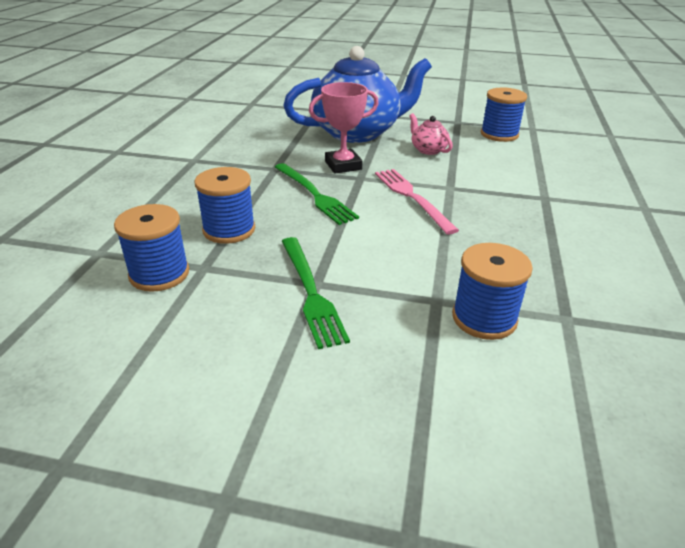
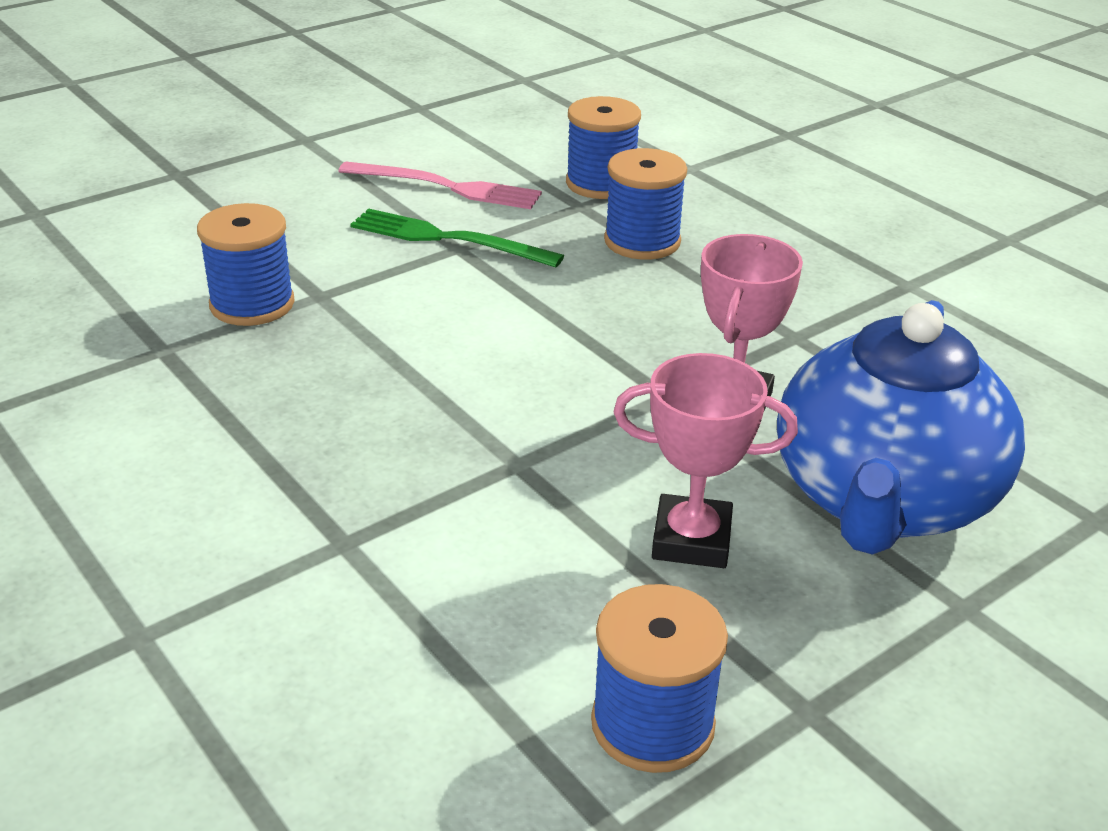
camera: 130 degrees right, 0 degrees up
green fork [275,163,359,225] -> none
pink fork [375,169,459,235] -> pink fork moved to [338,162,542,209]
pink teapot [409,113,453,155] -> pink trophy [613,353,798,568]

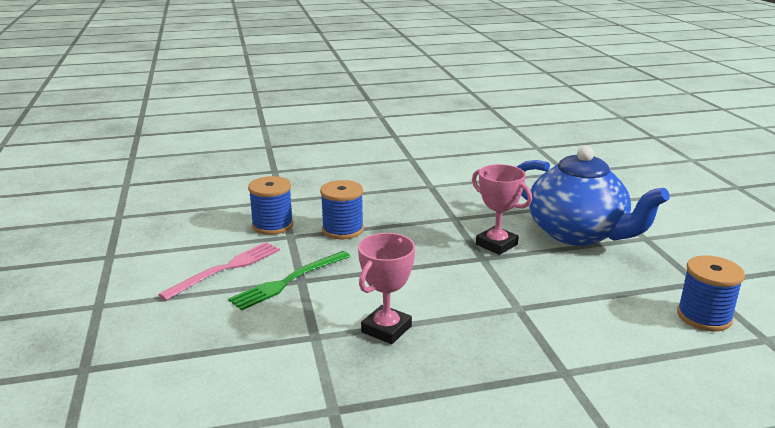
camera: 65 degrees left, 10 degrees down
blue spool [197,203,295,326] -> none
pink trophy [613,353,798,568] -> pink trophy moved to [358,233,415,344]

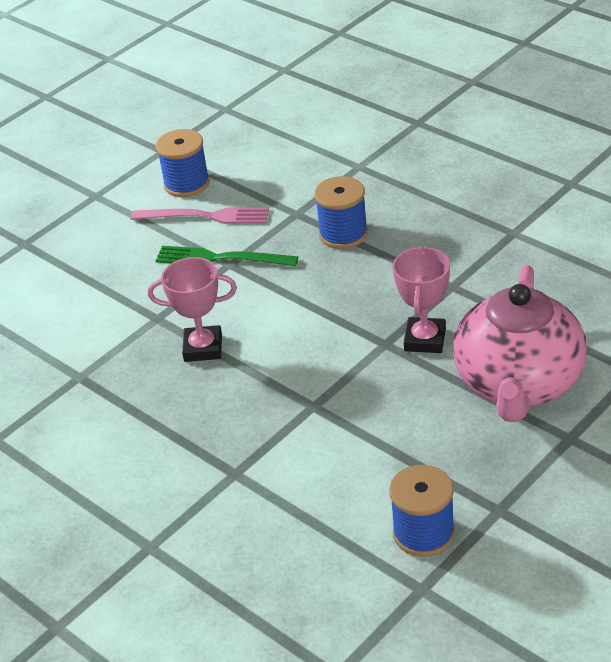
camera: 60 degrees right, 15 degrees up
blue spool [248,176,294,235] -> blue spool moved to [156,129,210,197]
blue teapot [517,145,670,246] -> pink teapot [453,265,587,422]

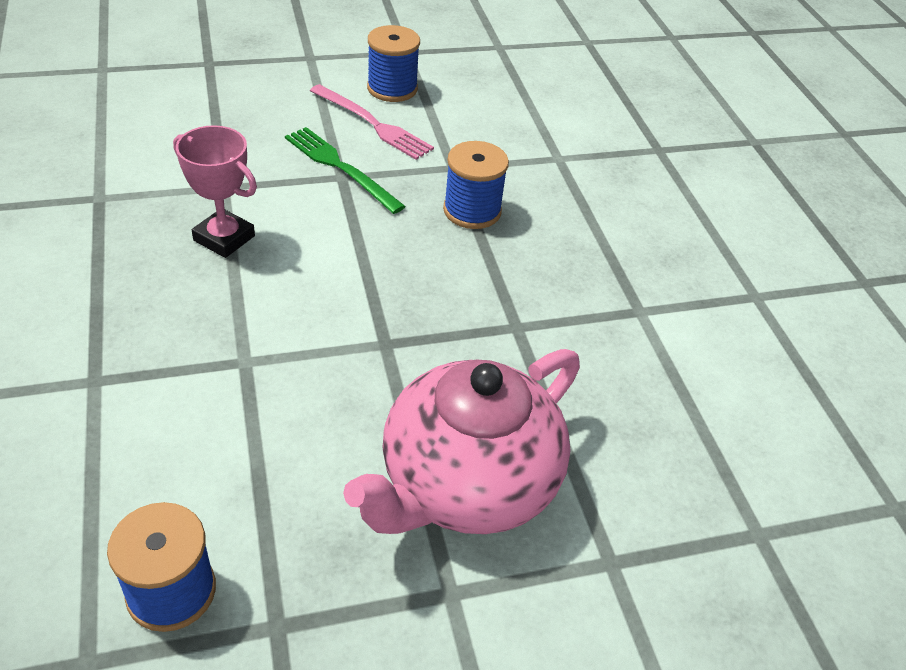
camera: 25 degrees right, 5 degrees up
pink trophy [393,246,450,353] -> none

